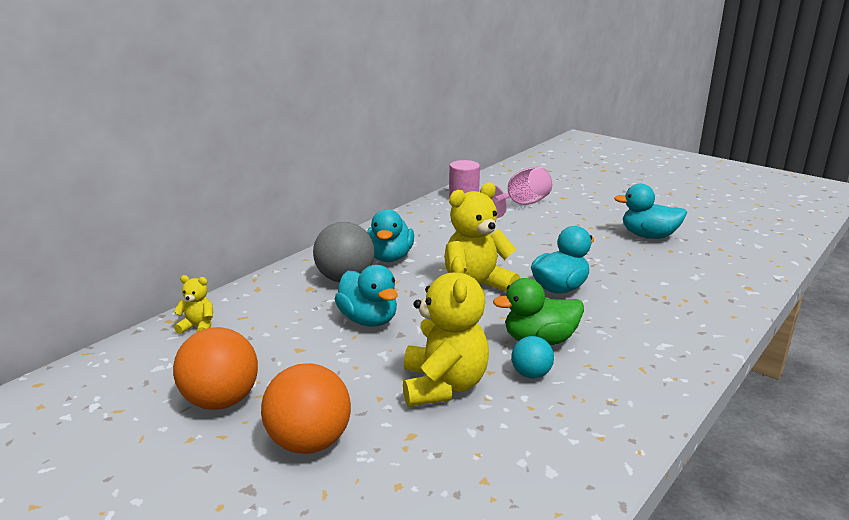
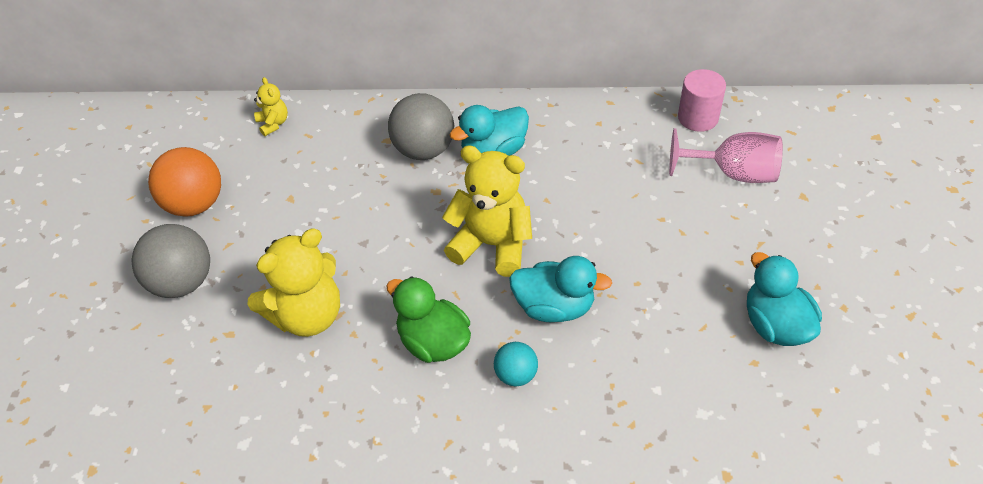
camera: 55 degrees right, 25 degrees up
orange ball [261,363,351,454] -> grey ball [131,224,210,298]
turquoise duck [335,265,398,326] -> none
turquoise ball [511,336,554,379] -> turquoise ball moved to [494,342,538,387]

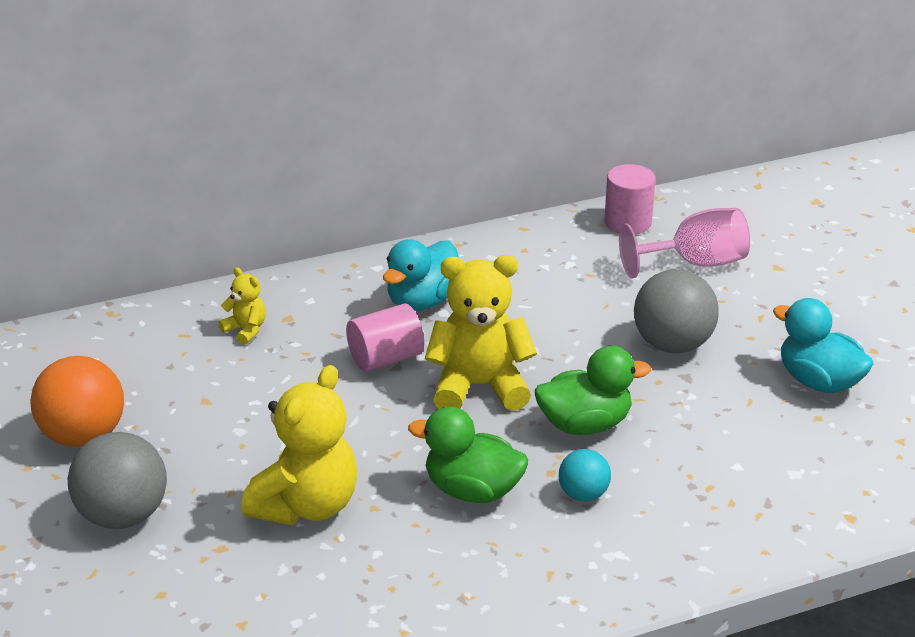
camera: 25 degrees left, 15 degrees down
yellow teddy bear [254,77,288,136] -> yellow teddy bear moved to [218,267,266,345]
grey ball [388,93,454,160] -> grey ball moved to [634,269,719,354]
turquoise duck [509,256,612,322] -> green duck [535,345,651,435]
none -> pink cylinder [346,303,424,371]

